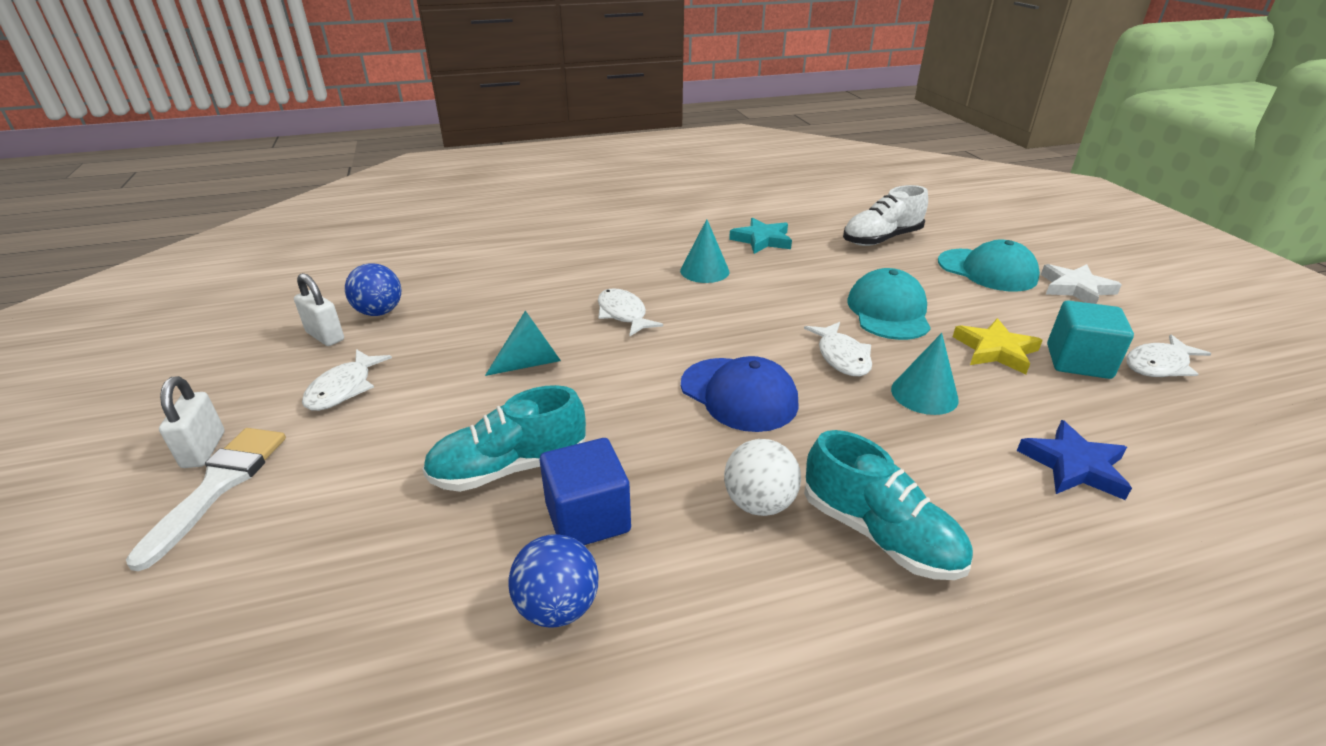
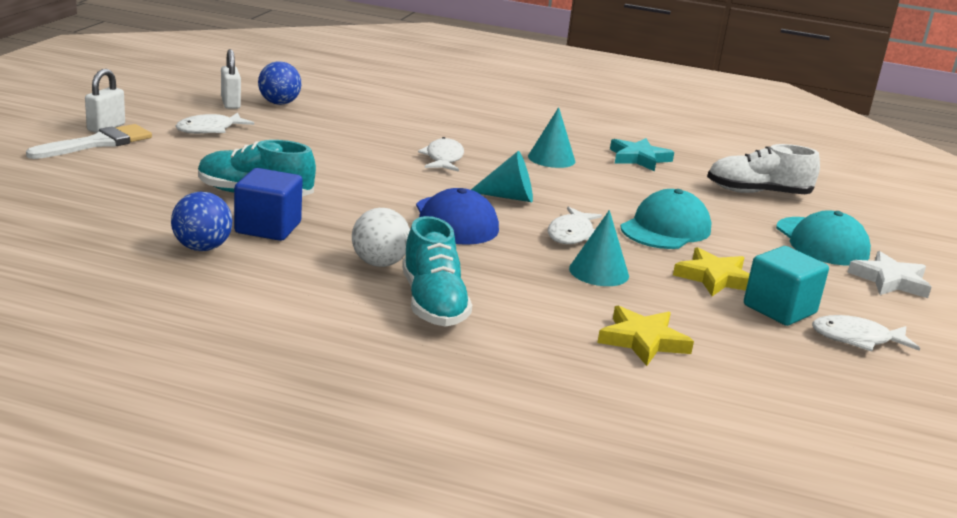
camera: 30 degrees right, 10 degrees down
turquoise cone [485,310,561,376] -> turquoise cone moved to [471,151,533,202]
blue star [1017,420,1132,500] -> yellow star [597,305,694,366]

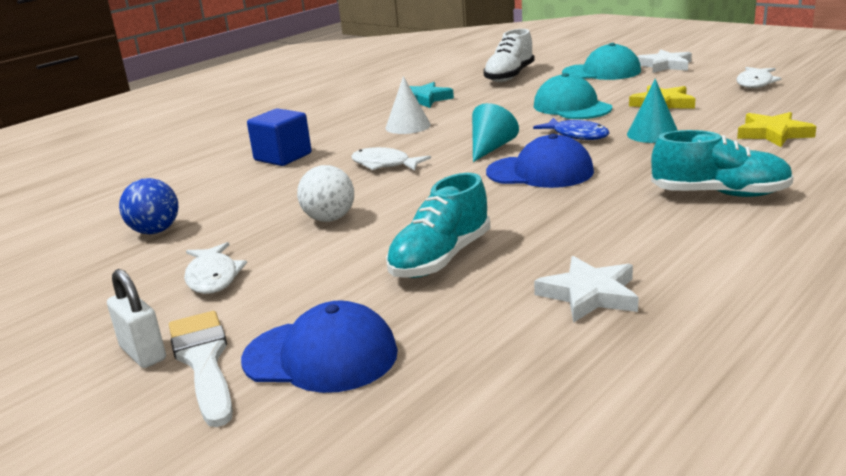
camera: 60 degrees left, 0 degrees up
blue ball [171,192,232,251] -> white star [534,256,639,323]
white padlock [221,49,241,109] -> none
blue cube [234,168,303,241] -> blue cube moved to [247,108,311,166]
white ball [352,208,410,267] -> white ball moved to [297,165,354,222]
turquoise cone [528,107,575,168] -> white cone [386,76,431,134]
white fish [548,207,602,244] -> blue fish [533,118,609,140]
turquoise cube [744,246,829,326] -> none
none -> blue cap [241,300,398,393]

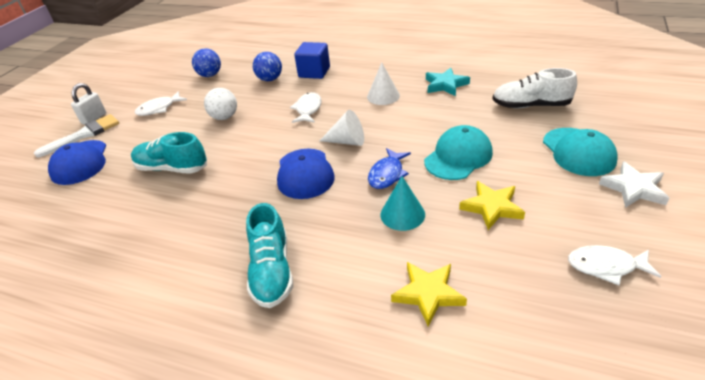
camera: 70 degrees right, 15 degrees up
turquoise cone [472,103,519,162] -> white cone [320,110,364,146]
white star [534,256,639,323] -> none
none -> blue ball [253,52,282,81]

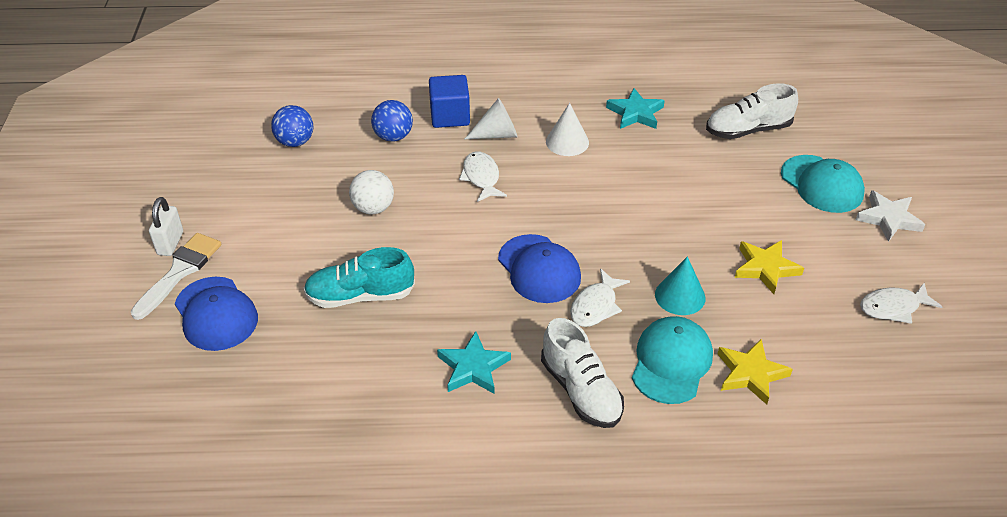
camera: 25 degrees left, 5 degrees up
white fish [135,91,187,116] -> white fish moved to [570,268,630,327]
turquoise shoe [246,203,293,308] -> white shoe [541,318,624,428]
white cone [320,110,364,146] -> white cone moved to [465,98,518,139]
blue fish [368,148,411,189] -> none
turquoise cap [424,125,493,180] -> turquoise cap moved to [632,316,713,404]
none -> turquoise star [437,331,511,394]

